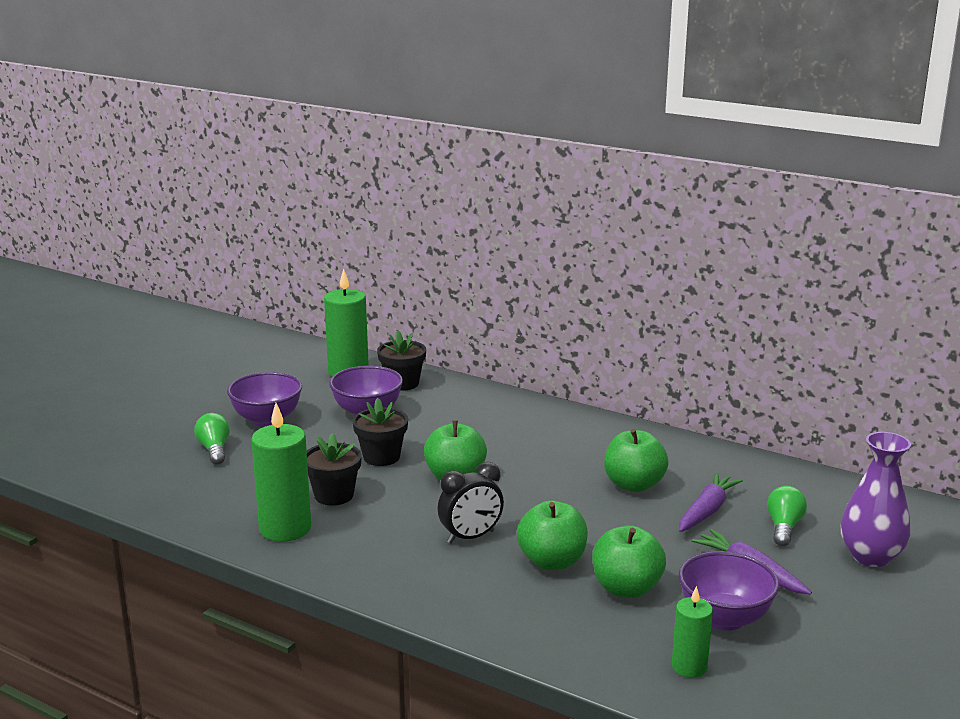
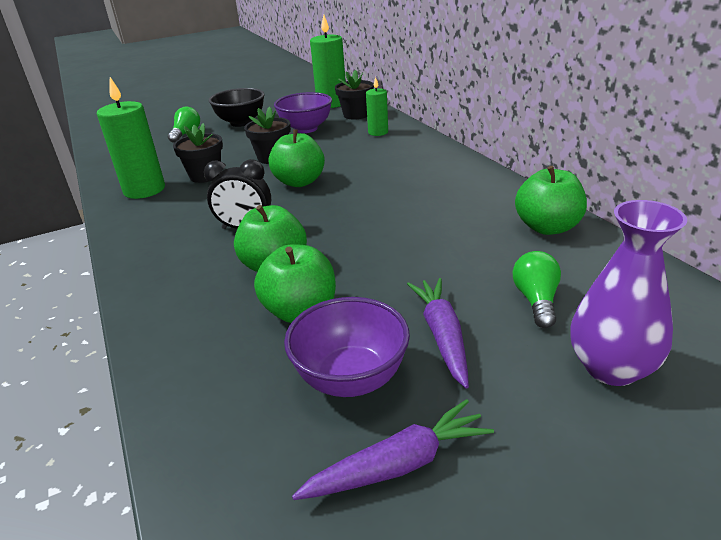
camera: 35 degrees right, 10 degrees up
purple bowl [227,372,302,427] -> black bowl [209,88,265,127]
green apple [604,429,669,492] -> green apple moved to [515,166,587,235]
green candle [672,586,713,678] -> green candle moved to [366,77,388,136]
purple carrot [679,472,743,532] -> purple carrot moved to [292,399,494,500]
green light bulb [767,486,807,546] -> green light bulb turned 45 degrees counterclockwise [513,251,561,328]

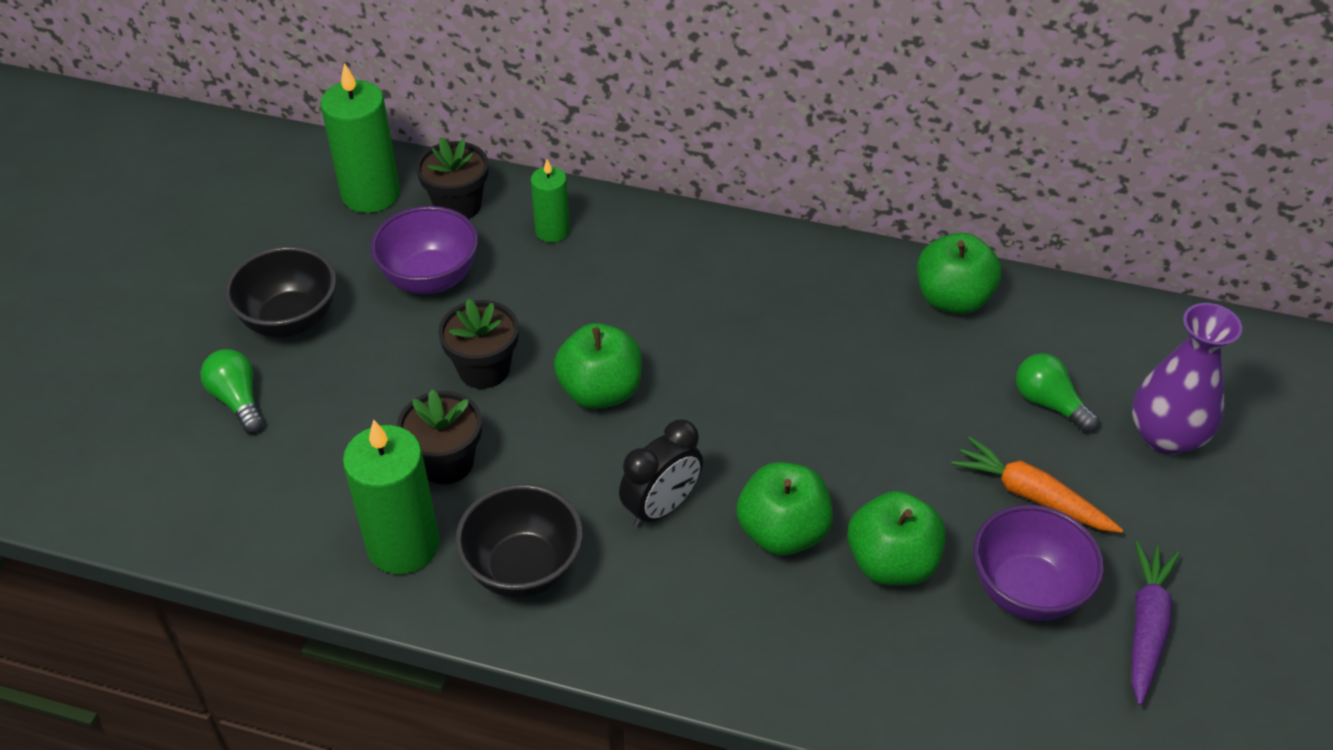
camera: 50 degrees left, 15 degrees up
purple carrot [407,278,469,389] -> orange carrot [951,437,1123,533]
none -> black bowl [455,484,583,598]

